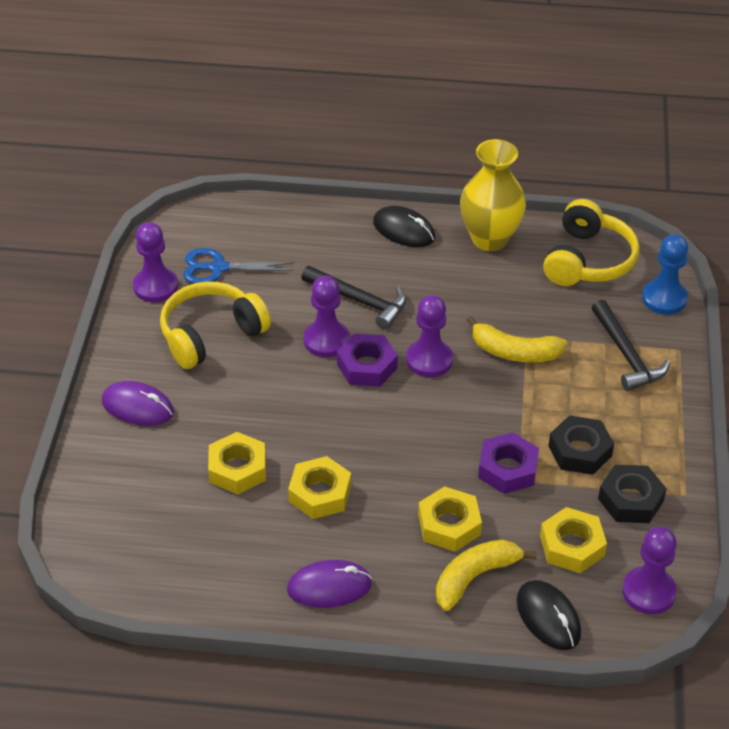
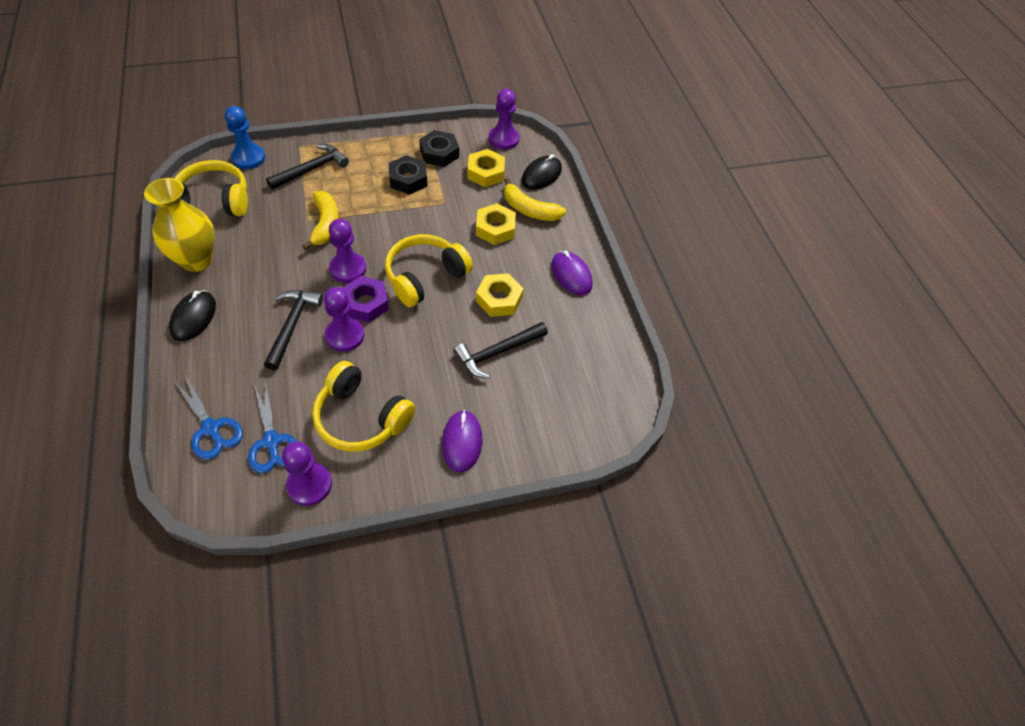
camera: 115 degrees left, 10 degrees up
yellow nut [208,432,266,494] -> black hammer [453,322,548,379]
purple nut [478,432,539,494] -> none
none -> blue scissors [174,375,243,460]
none -> yellow headphones [385,234,473,307]

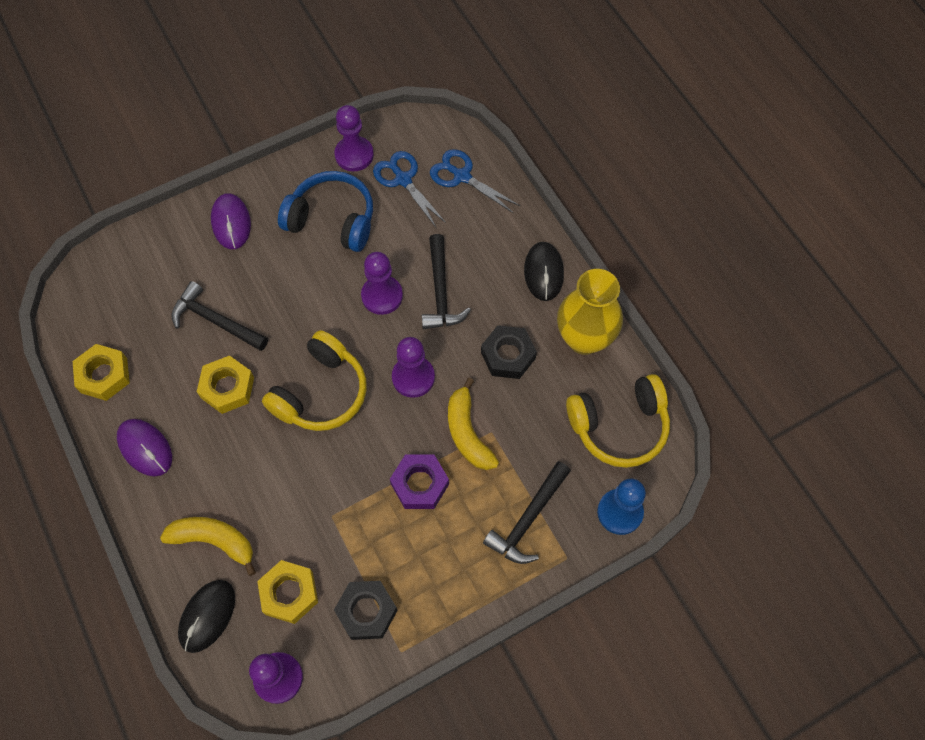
camera: 170 degrees right, 10 degrees up
yellow headphones [312,361,415,452] -> blue headphones [278,171,373,252]
purple nut [342,276,389,323] -> purple nut moved to [390,455,449,509]
black nut [388,155,427,195] -> black nut moved to [481,325,537,379]
black hammer [453,322,548,379] -> black hammer turned 105 degrees counterclockwise [171,281,268,351]
yellow nut [476,203,516,245] -> yellow nut moved to [73,344,130,401]

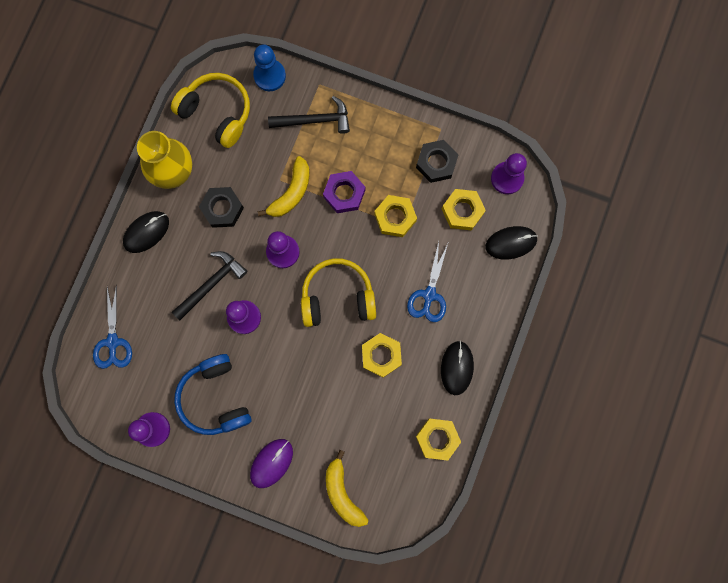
camera: 130 degrees left, 15 degrees up
purple mouse [117,419,172,476] -> black mouse [441,341,474,395]
yellow banana [160,517,256,576] -> yellow banana moved to [326,450,368,527]
black hammer [171,281,268,351] -> none
blue scissors [373,151,446,227] -> blue scissors moved to [407,242,448,322]
none -> yellow nut [374,195,417,237]

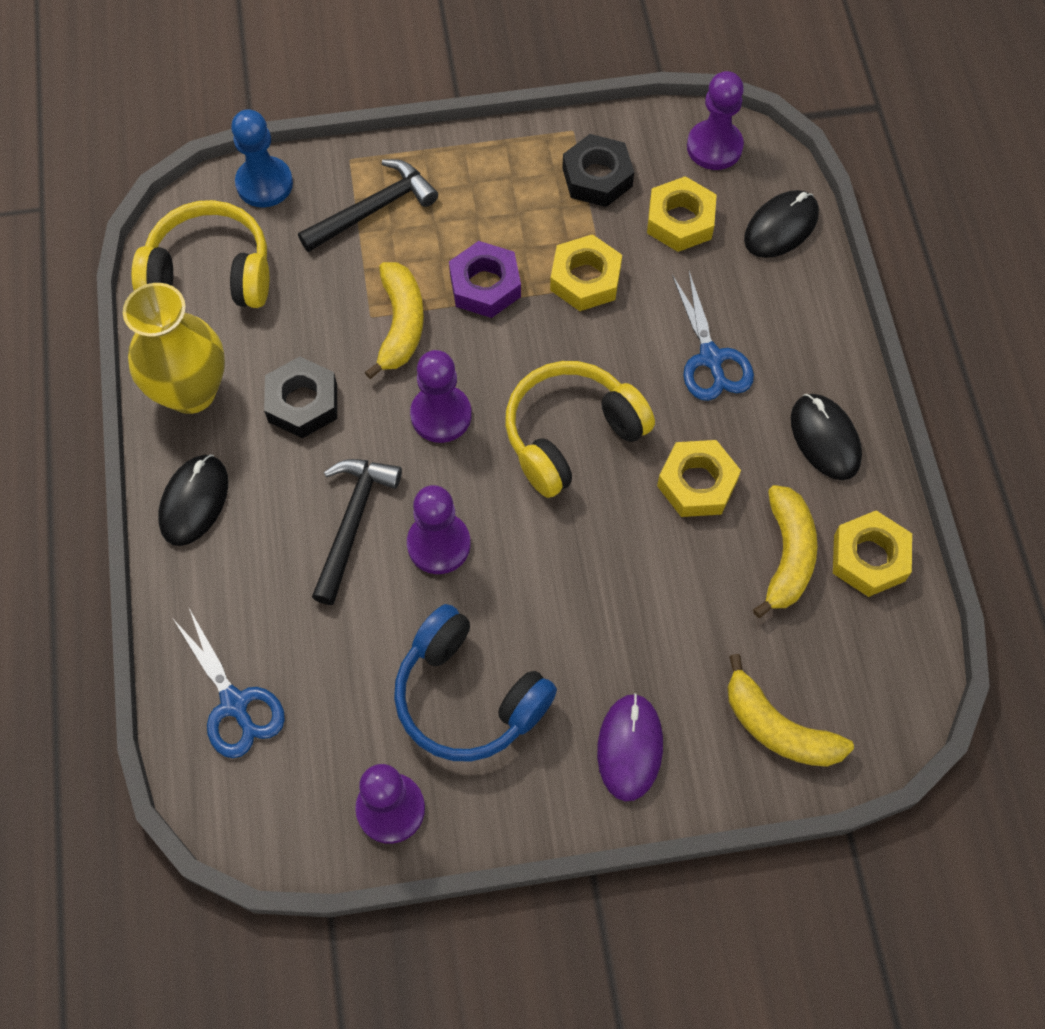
camera: 30 degrees left, 15 degrees down
none -> yellow banana [753,485,818,618]

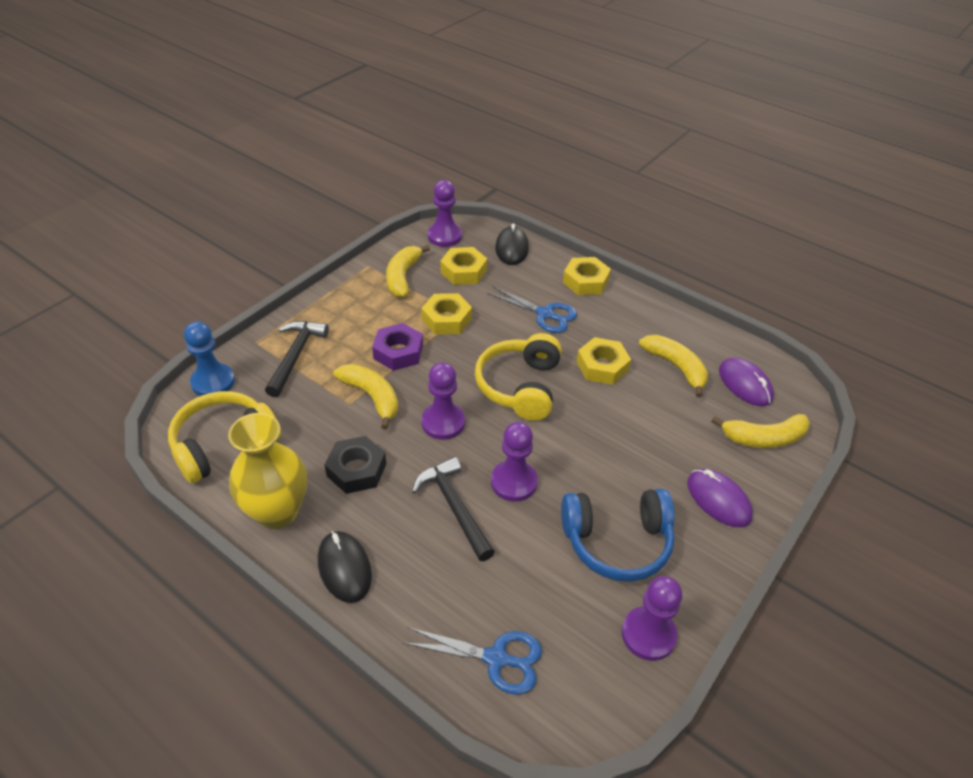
camera: 45 degrees left, 20 degrees down
black nut [562,134,634,207] -> yellow banana [386,245,430,297]
black mouse [791,394,862,480] -> none
yellow nut [833,510,912,597] -> yellow nut moved to [563,257,611,295]
none -> purple mouse [719,358,774,406]

